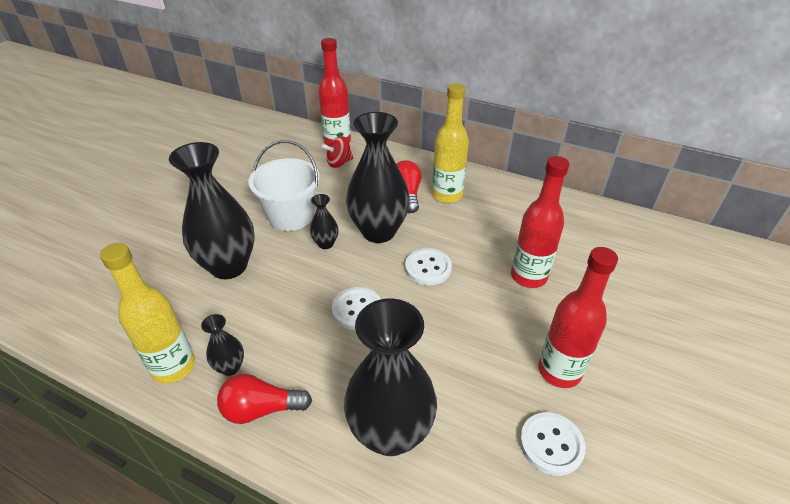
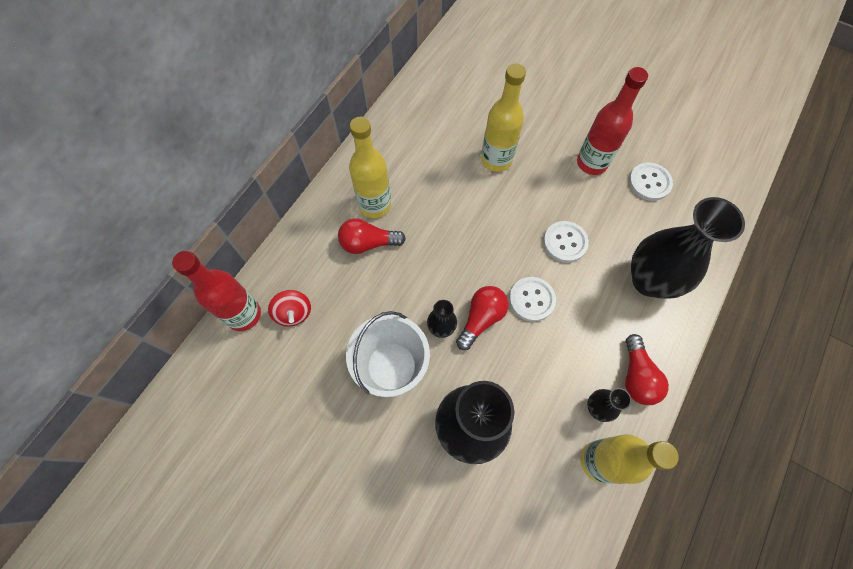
camera: 85 degrees left, 25 degrees up
black vase [346,112,410,243] -> none
white button [405,248,452,285] -> white button moved to [543,221,589,263]
red bottle [511,156,569,288] -> yellow bottle [481,63,526,172]
none -> red light bulb [456,286,509,350]

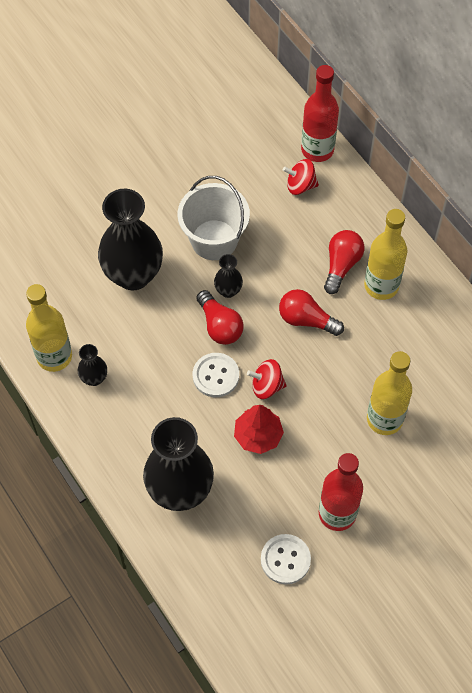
camera: 115 degrees right, 5 degrees down
white button [543,221,589,263] -> red tree [234,405,284,454]
red light bulb [625,334,669,405] -> red light bulb moved to [279,289,344,336]
none -> red spinning top [247,359,287,399]

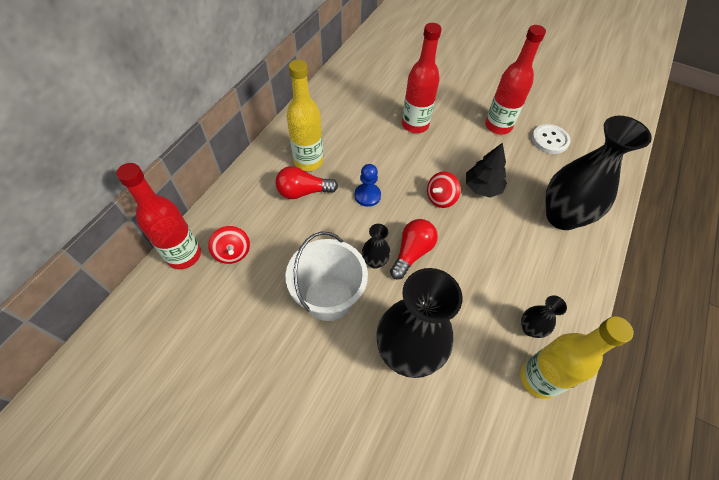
camera: 120 degrees left, 5 degrees down
white button [193,353,239,397] -> none
red tree [234,405,284,454] -> black tree [466,143,507,198]
red spinning top [247,359,287,399] -> red spinning top turned 75 degrees clockwise [427,172,461,208]
red light bulb [279,289,344,336] -> blue pawn [355,164,381,207]
yellow bottle [367,351,412,435] -> red bottle [402,23,442,133]

